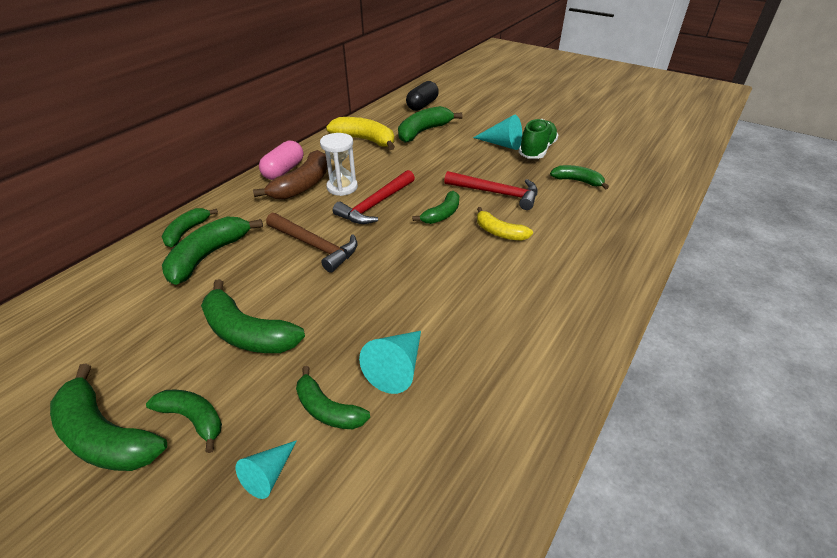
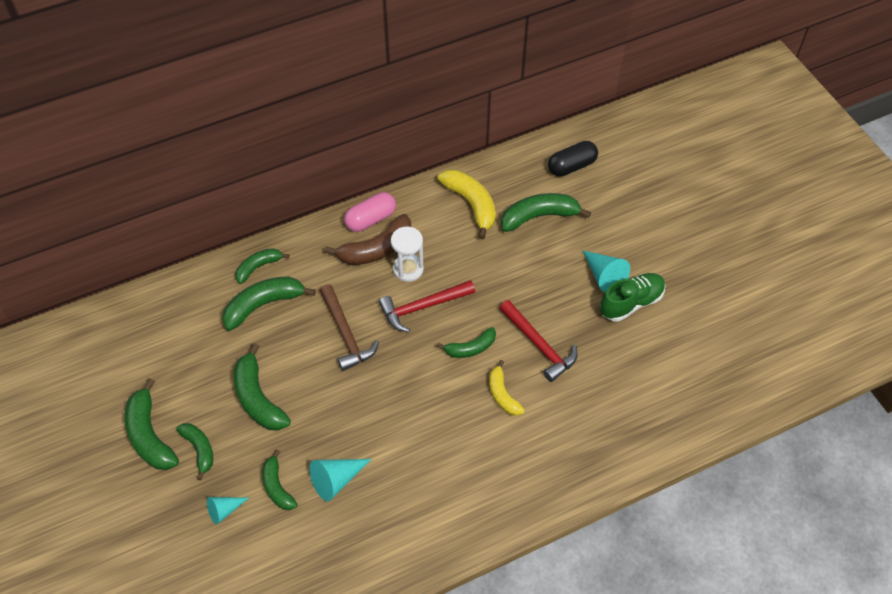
camera: 30 degrees right, 15 degrees up
green banana [550,165,609,189] -> none

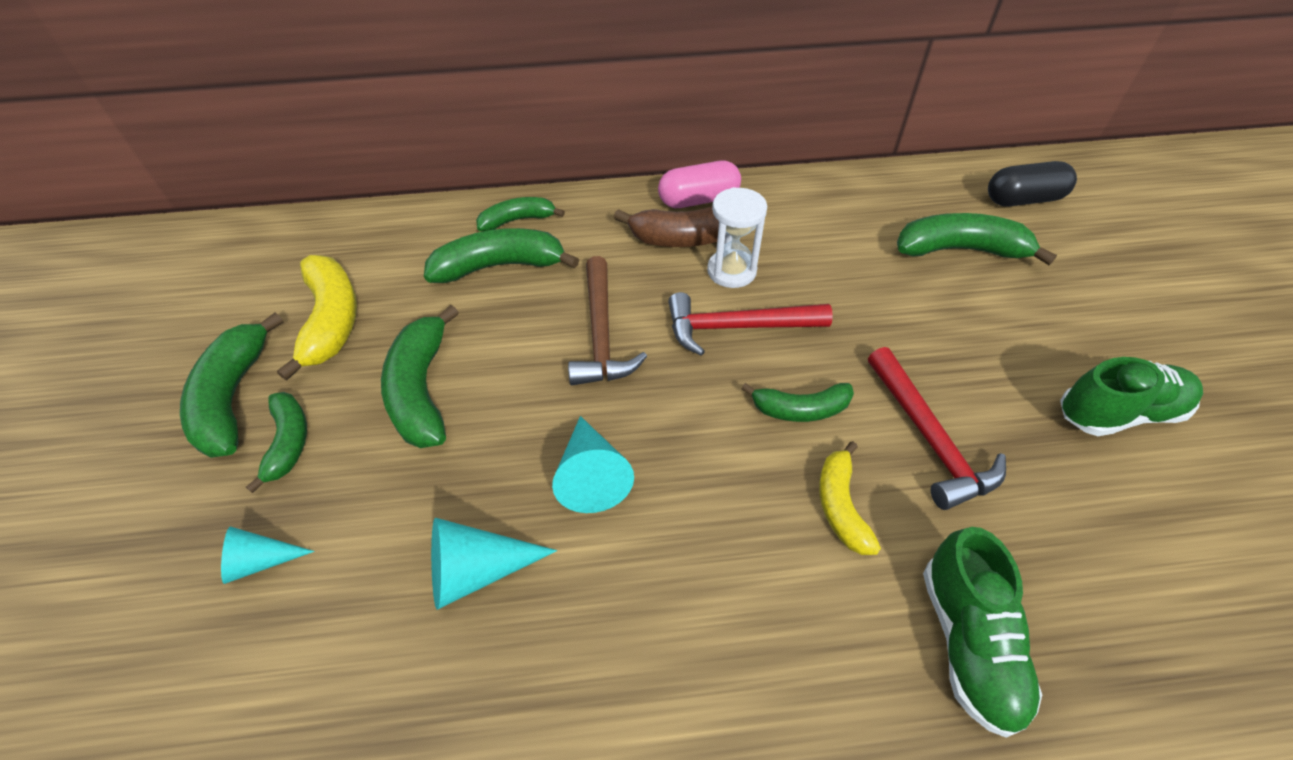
camera: 20 degrees right, 5 degrees down
green banana [262,449,297,510] -> none
yellow banana [438,169,496,239] -> yellow banana moved to [277,255,357,381]
turquoise cone [583,251,630,292] -> turquoise cone moved to [552,416,634,513]
none -> green shoe [923,527,1042,738]

